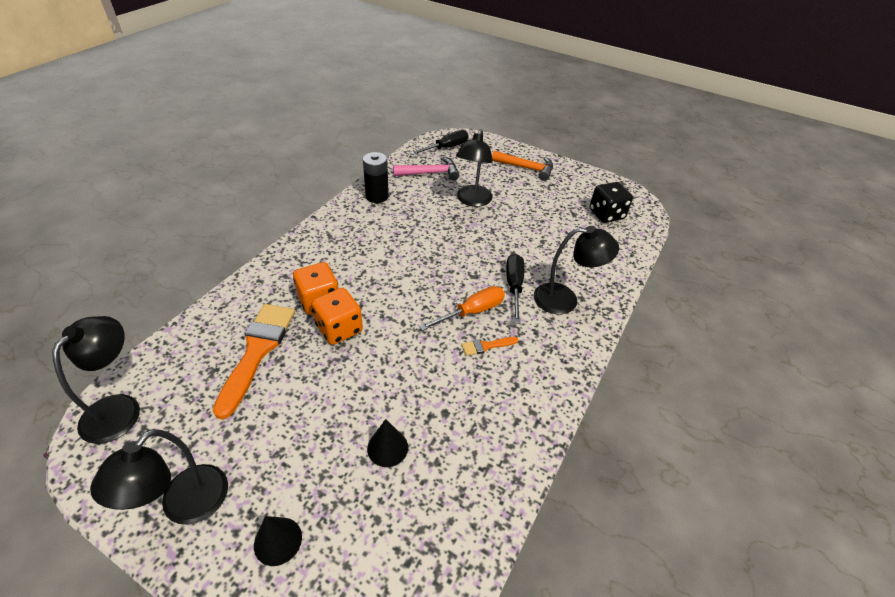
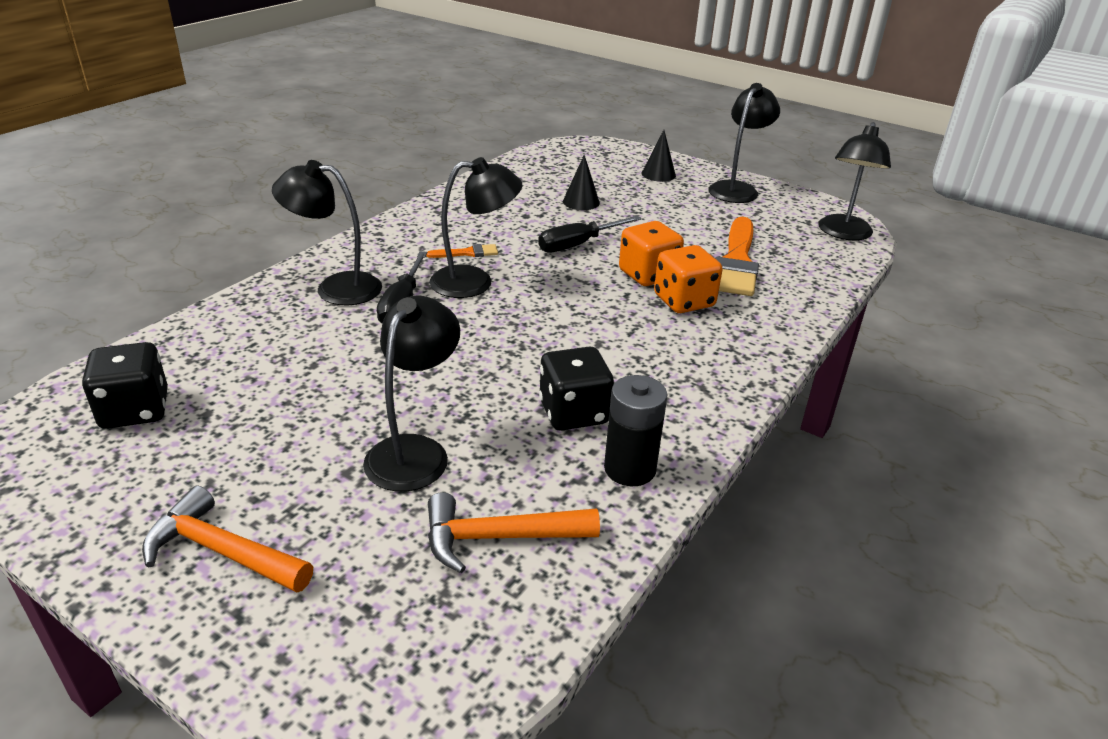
camera: 175 degrees left, 10 degrees down
pink hammer [393,157,459,180] -> orange hammer [428,492,600,573]
black screwdriver [410,130,469,155] -> black screwdriver moved to [538,216,641,253]
orange screwdriver [419,286,505,331] -> black lamp [429,157,522,298]
none -> black dice [539,346,614,431]

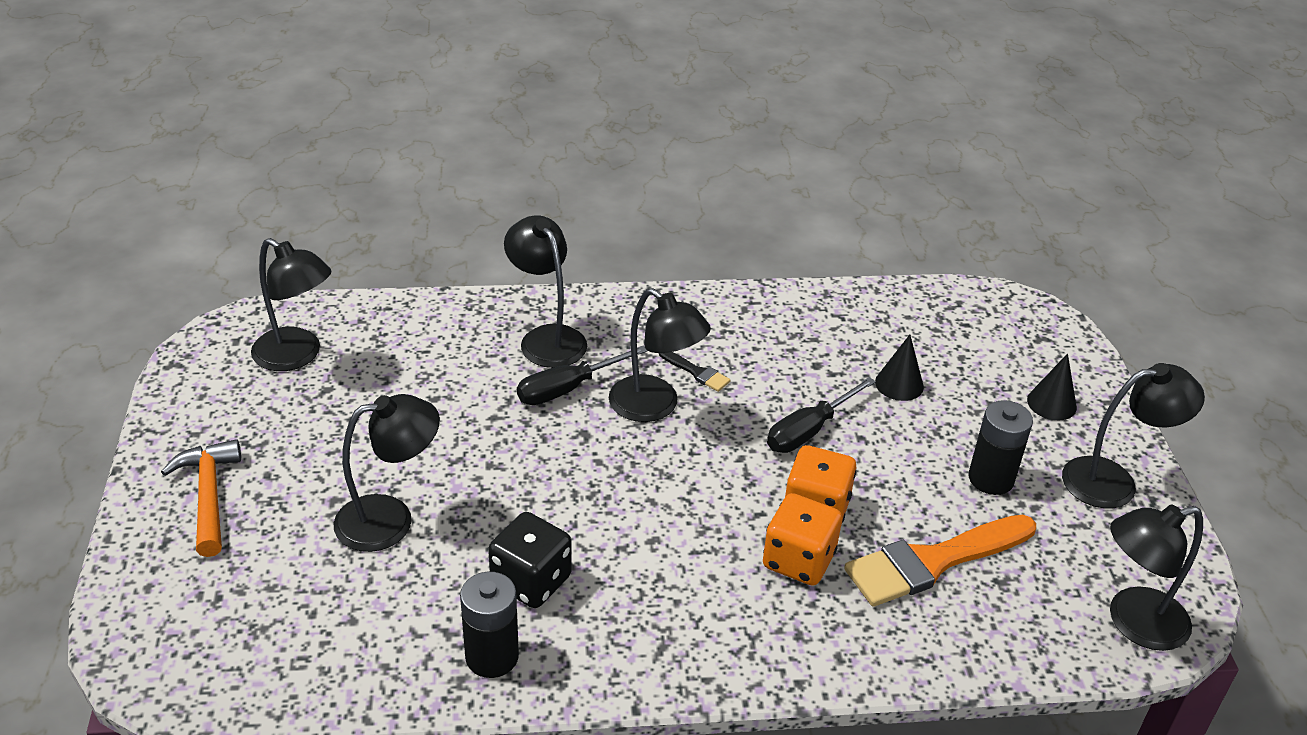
camera: 50 degrees right, 5 degrees up
black dice [82,342,168,429] -> black lamp [251,238,331,371]
orange brush [426,244,498,258] -> black brush [659,352,730,392]
orange hammer [428,492,600,573] -> none
black screwdriver [538,216,641,253] -> black screwdriver turned 60 degrees counterclockwise [767,377,876,453]
none -> black battery [969,400,1033,495]

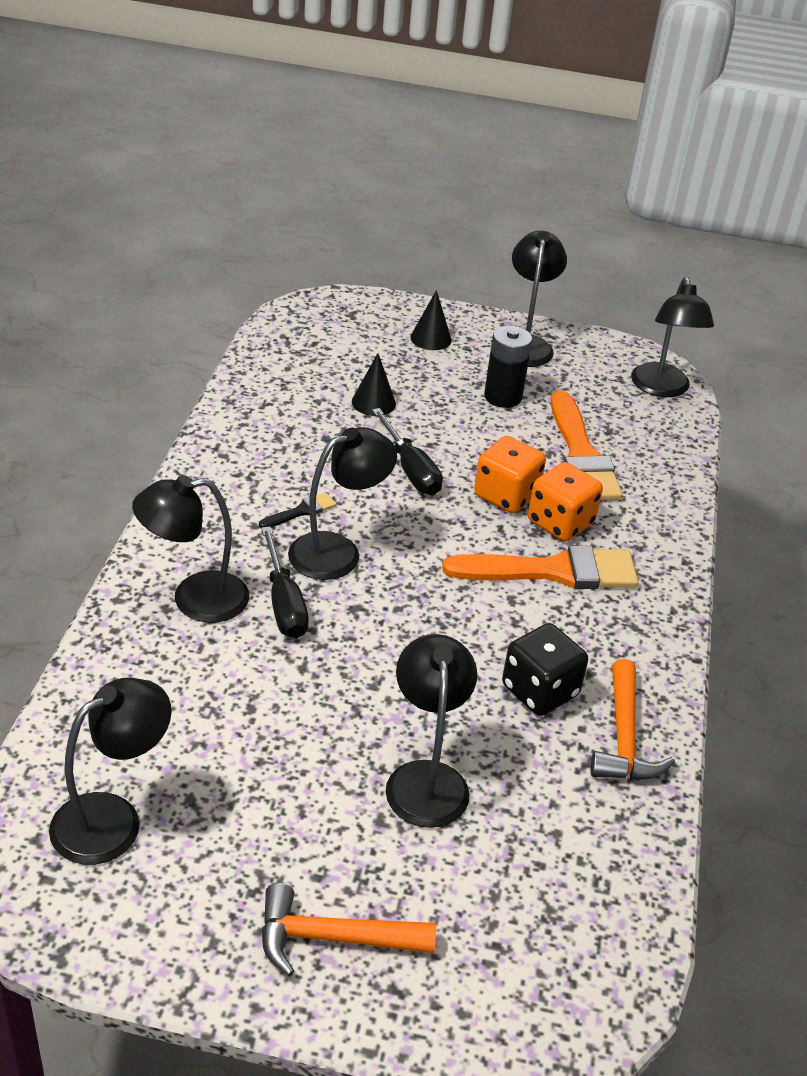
camera: 75 degrees left, 0 degrees up
black battery [460,572,519,678] -> orange hammer [590,659,675,780]
none -> orange brush [442,546,639,589]

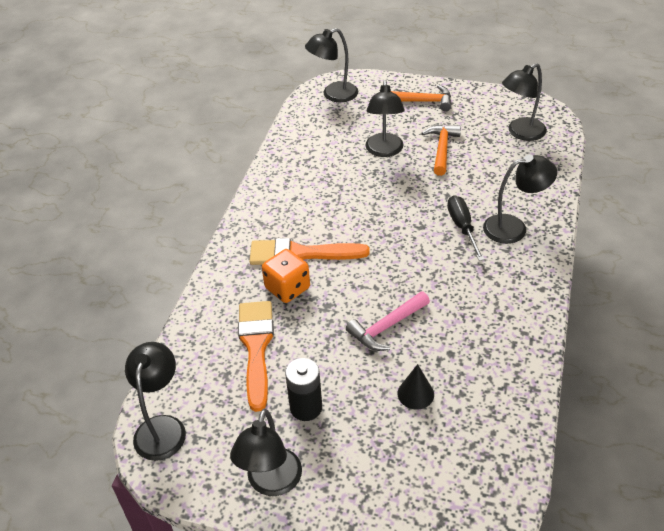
camera: 170 degrees left, 5 degrees up
black brush [259,492,337,528] -> none
black lamp [288,427,397,580] -> black lamp moved to [305,28,359,102]
black screwdriver [372,408,443,495] -> pink hammer [346,291,430,351]
black cone [410,290,452,350] -> none
orange dice [474,436,546,513] -> none
black dice [502,623,588,716] -> none
orange hammer [590,659,675,780] -> orange hammer moved to [422,125,461,176]

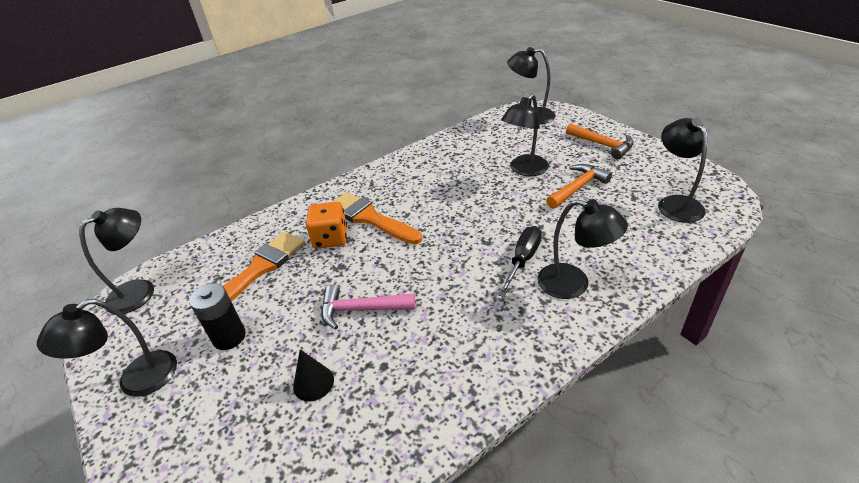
camera: 40 degrees right, 5 degrees down
black lamp [502,63,547,141] -> black lamp turned 75 degrees clockwise [658,118,707,223]

